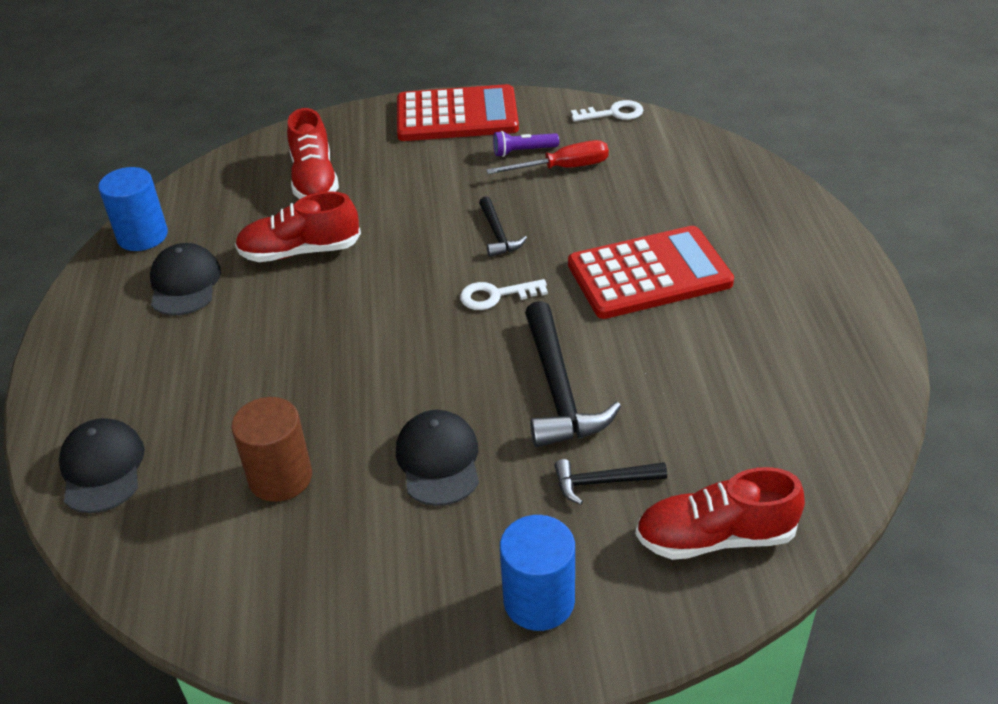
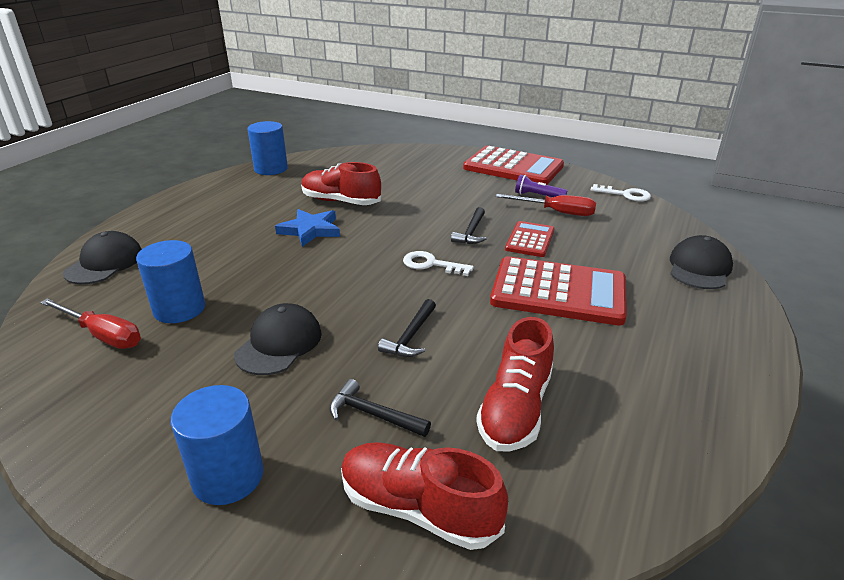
camera: 30 degrees right, 10 degrees down
black cap [150,243,221,315] -> black cap moved to [670,235,733,289]
brown cylinder [231,397,312,502] -> blue cylinder [136,240,205,323]
red shoe [287,108,339,199] -> red shoe moved to [476,317,554,452]
black hammer [525,301,621,447] -> black hammer [378,299,436,357], size x0.54
none -> red screwdriver [40,298,141,349]
none -> blue star [275,209,340,247]
none -> red calculator [505,221,555,257]

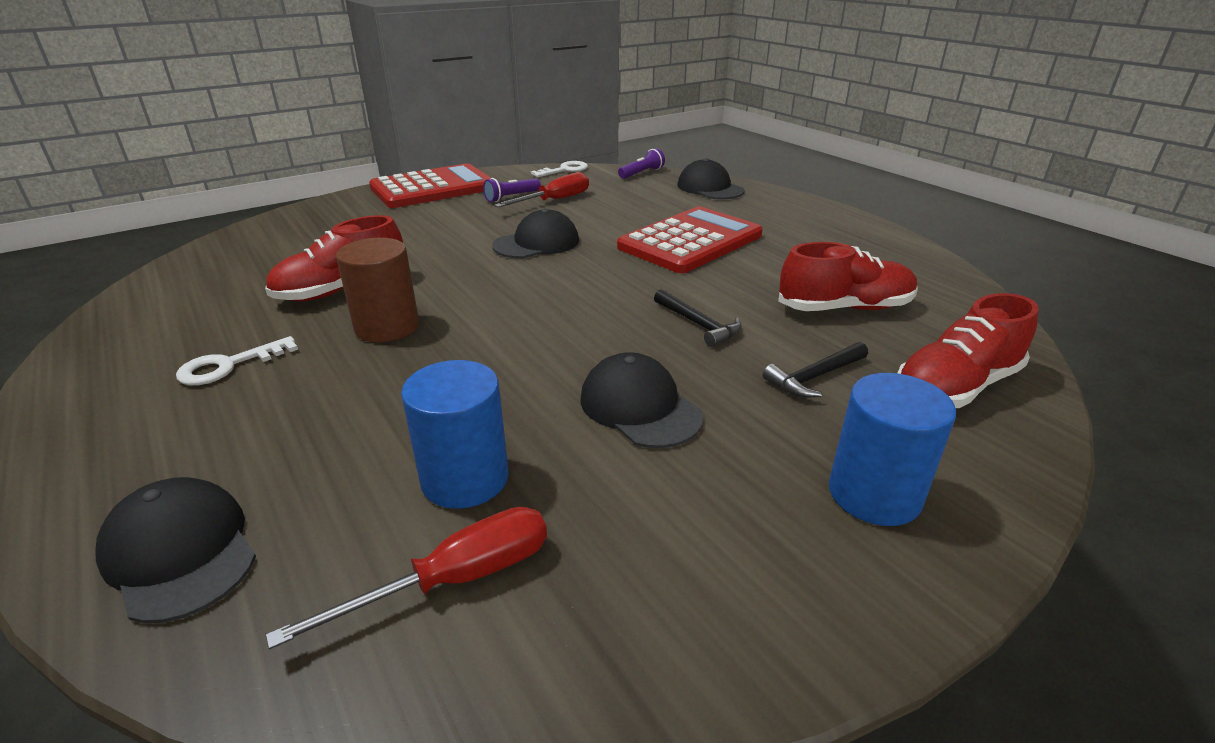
camera: 60 degrees left, 0 degrees up
blue cylinder [247,121,288,175] -> none
blue star [275,209,340,247] -> brown cylinder [336,238,419,342]
white key [403,251,474,276] -> white key moved to [176,336,298,385]
black hammer [451,207,487,244] -> black cap [492,209,579,258]
red shoe [476,317,554,452] -> red shoe turned 60 degrees counterclockwise [778,242,918,311]
red calculator [505,221,555,257] -> none
none -> purple flashlight [618,148,665,179]

